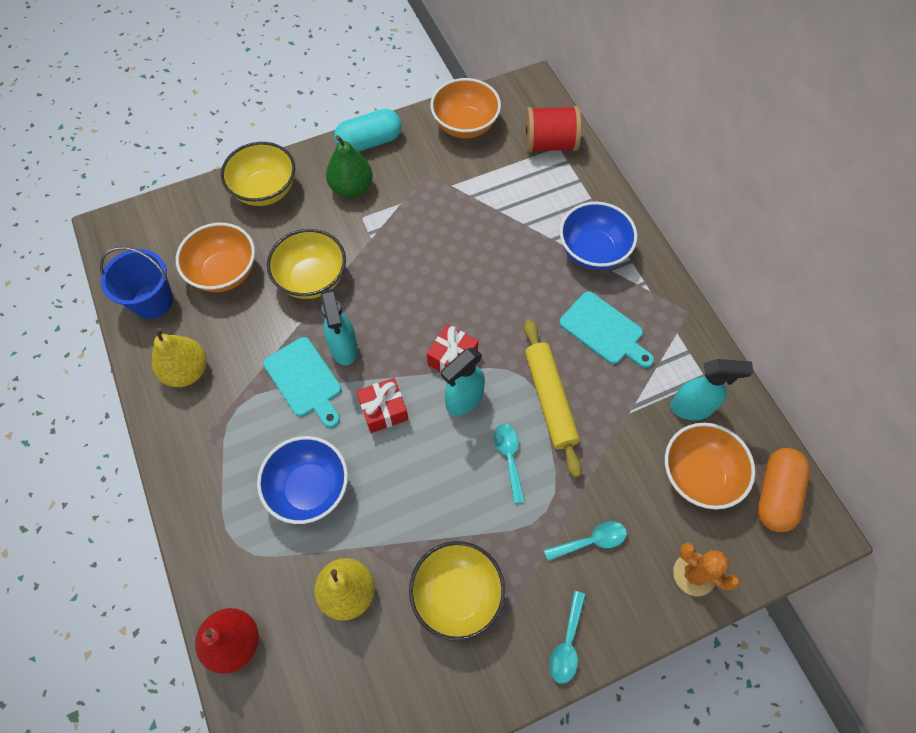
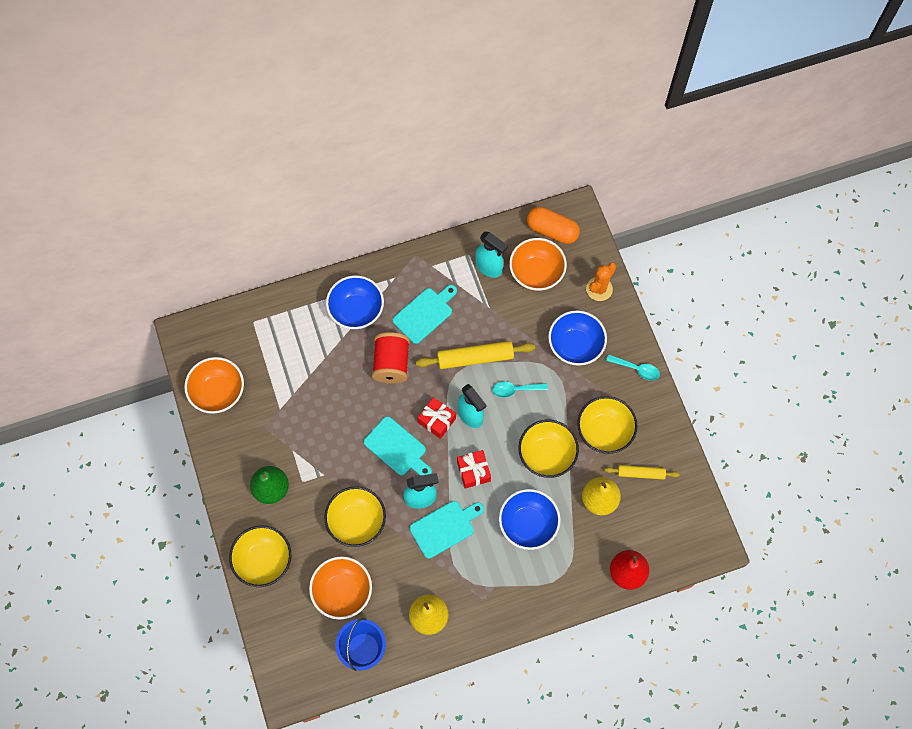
camera: 85 degrees left, 5 degrees up
turquoise capsule [334,109,402,152] -> none
red spool [525,106,582,153] -> red spool moved to [372,332,410,383]
turquoise spoon [544,521,627,561] -> blue bowl [548,311,607,366]
turquoise spray bottle [670,359,754,420] -> turquoise spray bottle turned 120 degrees clockwise [475,231,508,278]
none -> turquoise cutting board [364,416,432,476]
none -> yellow bowl [518,420,579,478]
none -> yellow rolling pin [604,465,680,480]

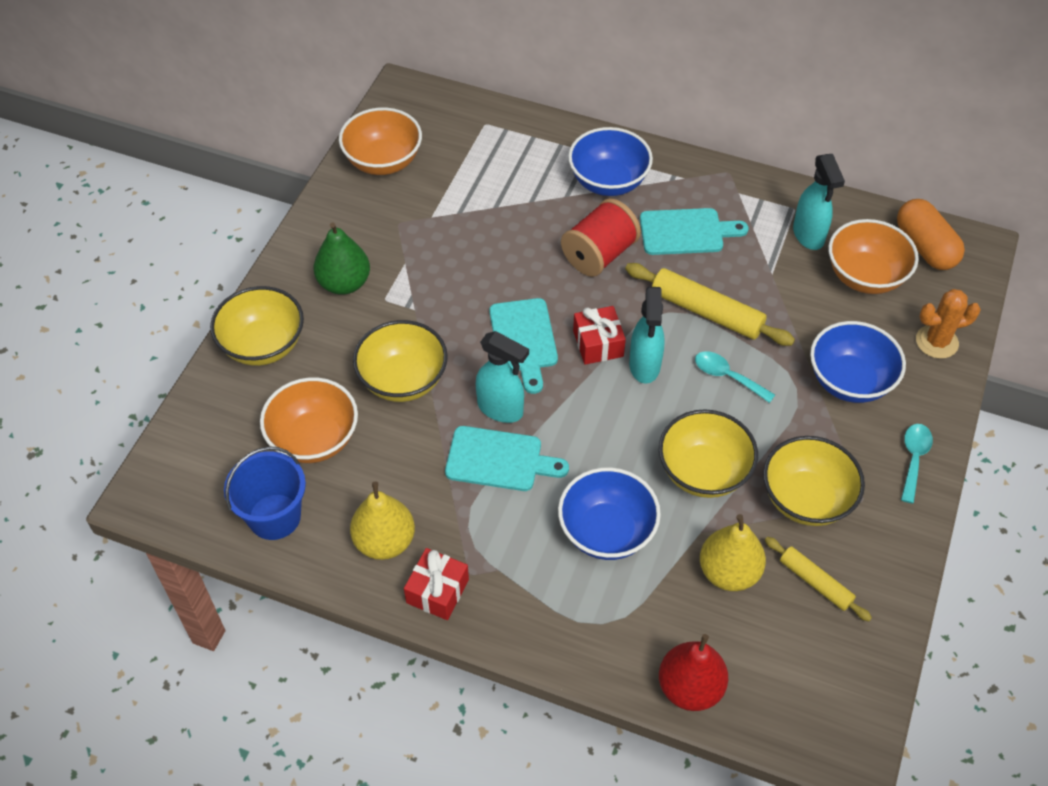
camera: 40 degrees right, 15 degrees down
red gift [457,450,491,489] -> red gift moved to [404,548,469,620]
turquoise spoon [606,354,660,381] -> turquoise spoon turned 135 degrees counterclockwise [901,424,933,504]

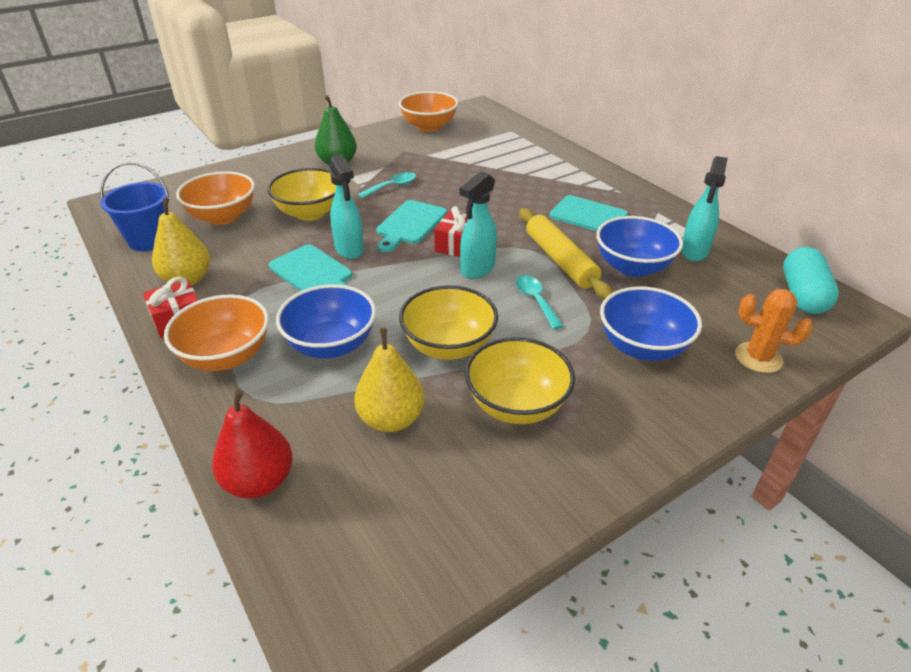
camera: 35 degrees right, 15 degrees down
yellow bowl [210,286,304,366] -> none
red spool [561,198,641,277] -> none
blue bowl [568,127,653,196] -> blue bowl moved to [596,216,683,277]
yellow rolling pin [765,537,872,621] -> none
orange bowl [828,219,919,294] -> orange bowl moved to [164,294,269,371]
orange capsule [897,199,965,270] -> turquoise capsule [783,247,839,314]
turquoise spoon [901,424,933,504] -> turquoise spoon moved to [358,172,416,198]

